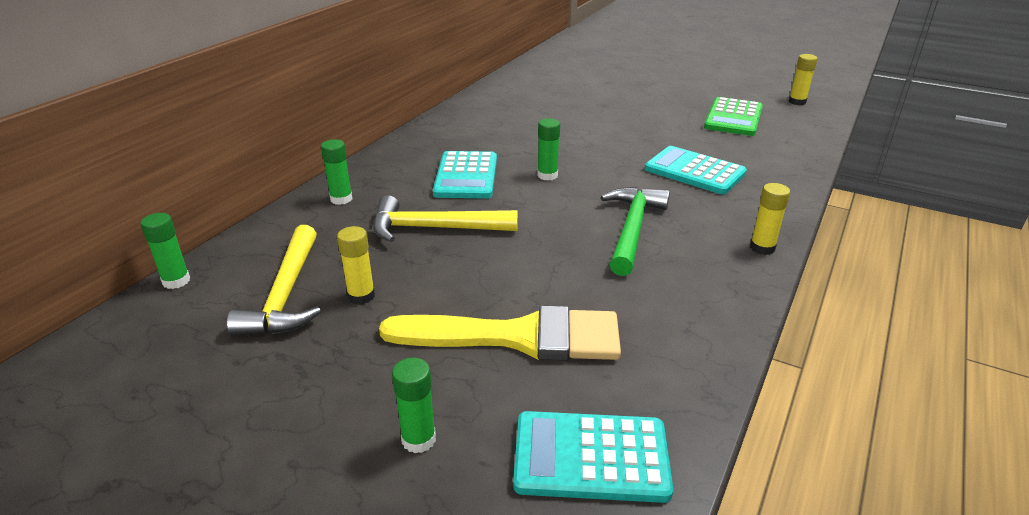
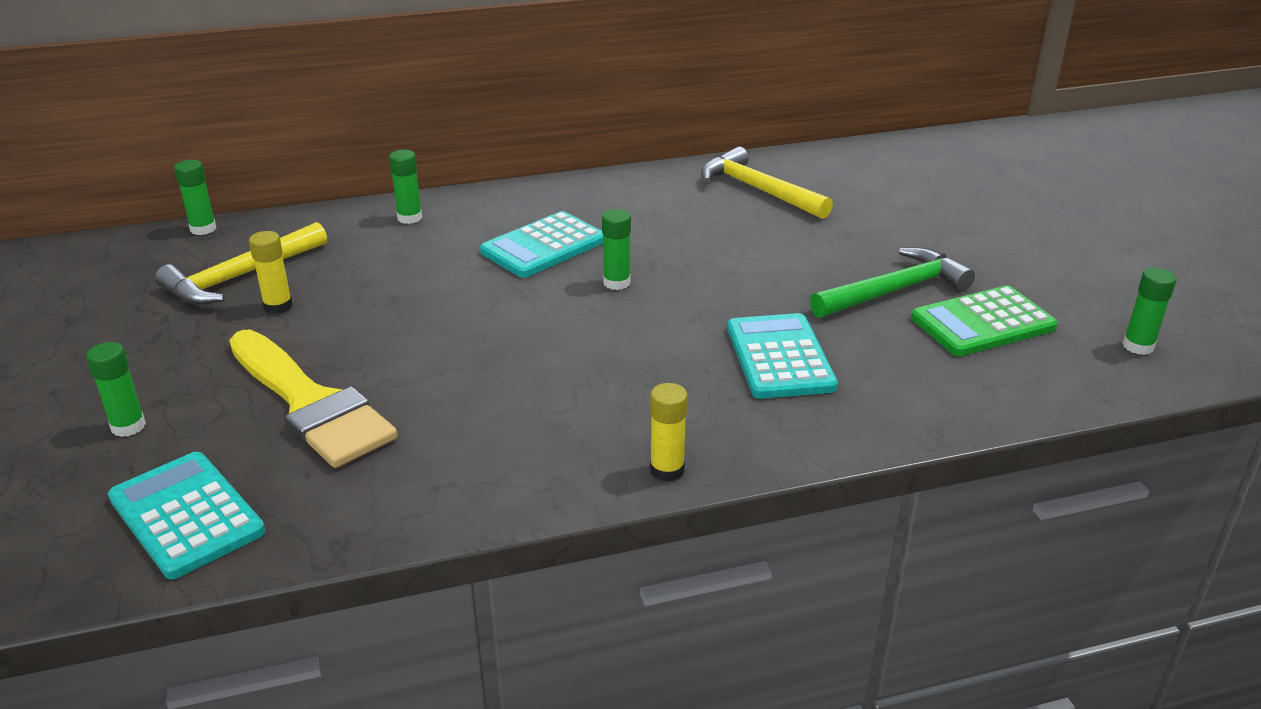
camera: 45 degrees right, 0 degrees up
yellow hammer [373,195,518,242] -> yellow hammer moved to [701,147,833,219]
green hammer [601,187,670,276] -> green hammer moved to [810,247,975,318]
yellow glue stick [789,54,817,105] -> green glue stick [1122,268,1177,355]

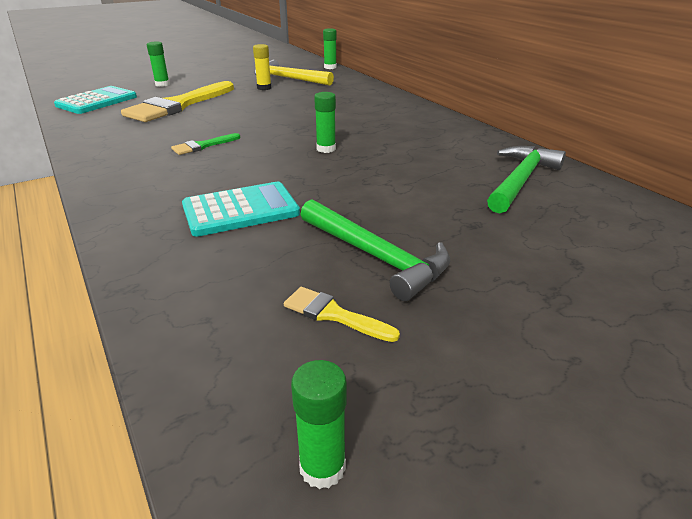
camera: 75 degrees right, 0 degrees up
green glue stick [389,150,422,224] -> none
turquoise calculator [480,211,603,278] -> none
yellow glue stick [650,383,688,482] -> none
yellow hammer [701,147,833,219] -> green hammer [487,146,566,213]
green calculator [911,286,1058,356] -> yellow brush [284,287,400,342]
none -> green brush [171,133,240,155]

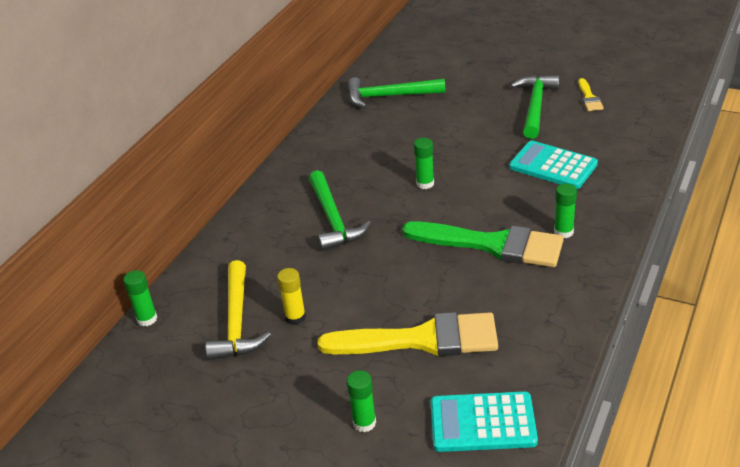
camera: 120 degrees left, 5 degrees up
green brush [171,133,240,155] -> green brush [402,221,564,267], size x2.26
green glue stick [291,360,347,489] -> green glue stick moved to [554,183,577,238]
none -> green hammer [309,170,371,251]

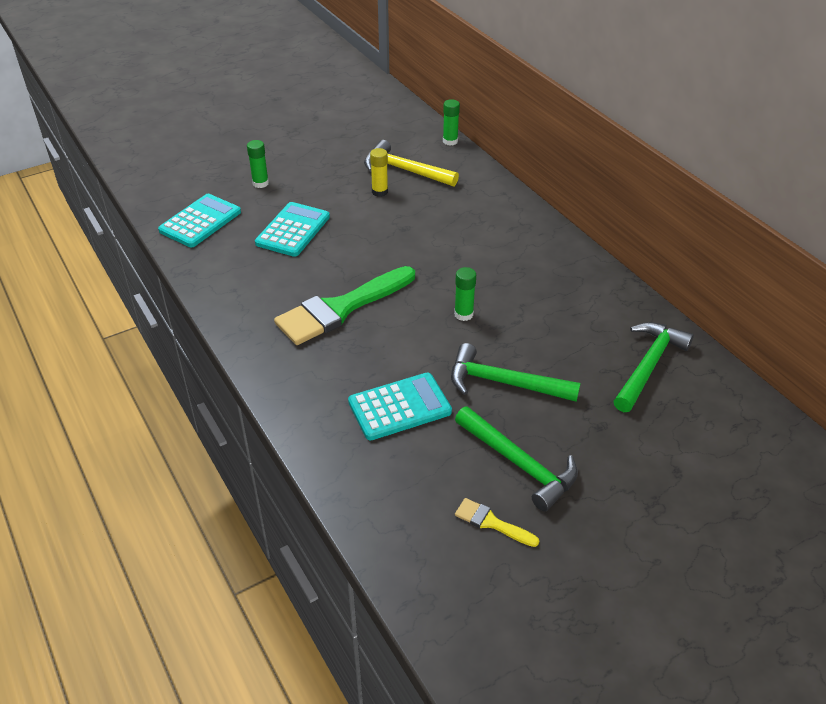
camera: 120 degrees right, 5 degrees up
green hammer [309,170,371,251] -> green hammer moved to [451,343,581,402]
yellow brush [318,312,498,356] -> turquoise calculator [255,202,330,257]
green glue stick [554,183,577,238] -> none

